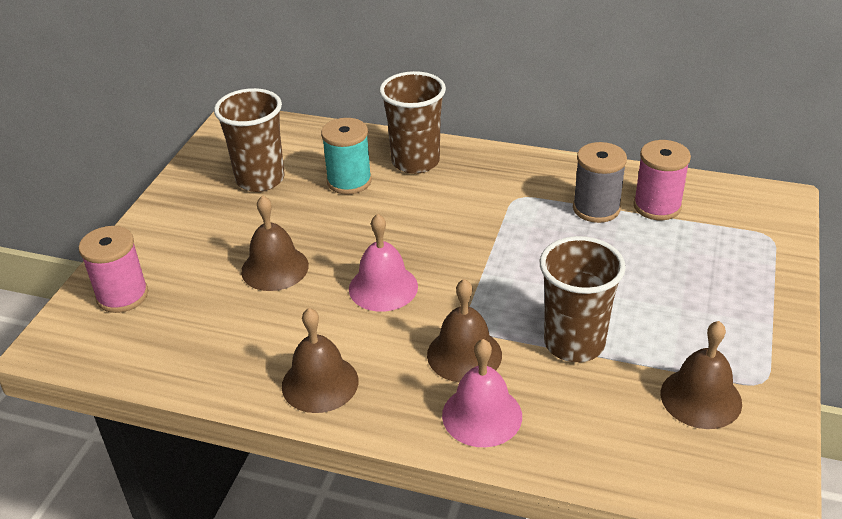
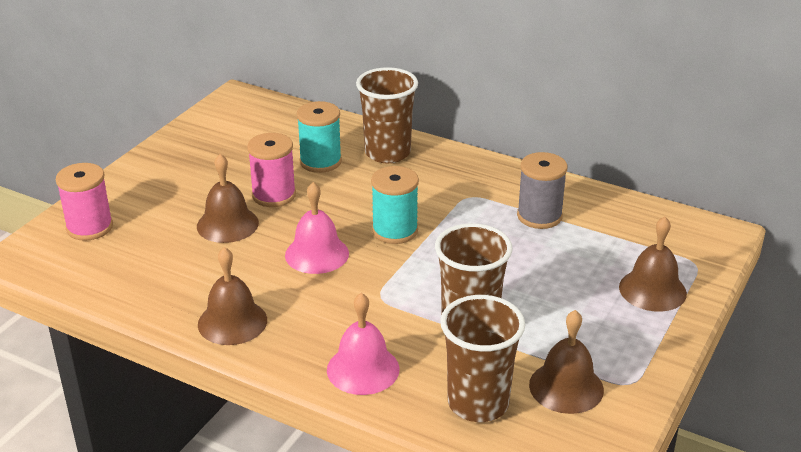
camera: 10 degrees right, 5 degrees down
brown cup [214,88,285,192] -> brown cup moved to [440,295,525,422]
brown bell [427,279,502,383] -> brown bell moved to [619,216,687,312]
pink spool [633,140,691,220] -> pink spool moved to [247,133,296,207]
none -> turquoise spool [371,166,419,244]

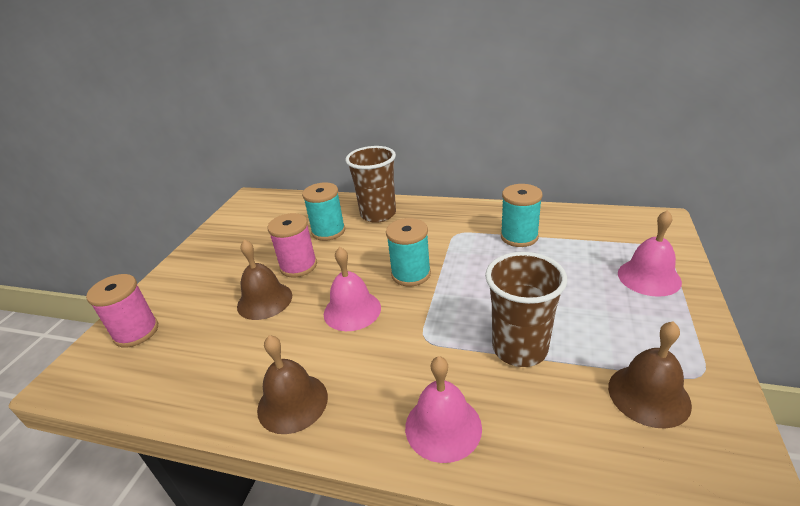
camera: 10 degrees left, 0 degrees up
brown cup [440,295,525,422] -> none
grey spool [517,152,568,229] -> turquoise spool [501,184,543,247]
brown bell [619,216,687,312] -> pink bell [618,210,682,297]

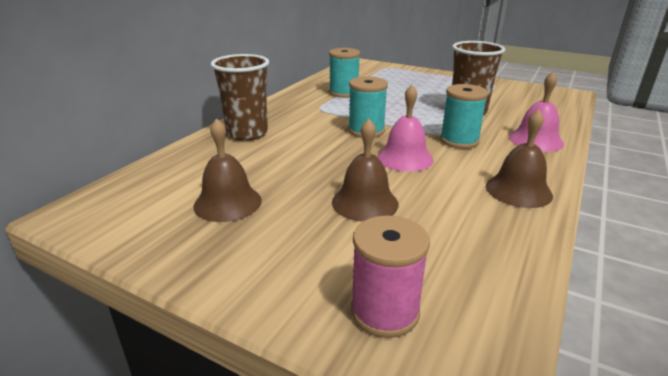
camera: 80 degrees left, 5 degrees down
pink spool [268,213,317,278] -> none
turquoise spool [302,182,345,241] -> turquoise spool moved to [440,84,488,149]
brown bell [608,321,692,429] -> brown bell moved to [194,118,262,222]
pink bell [618,210,682,297] -> none

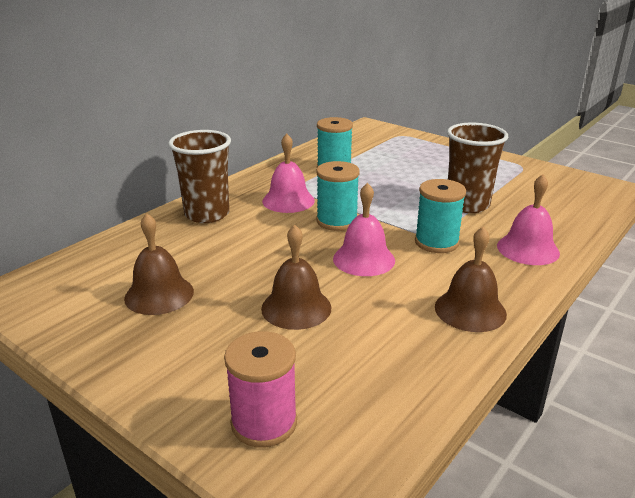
camera: 10 degrees right, 0 degrees up
none -> pink bell [262,134,315,213]

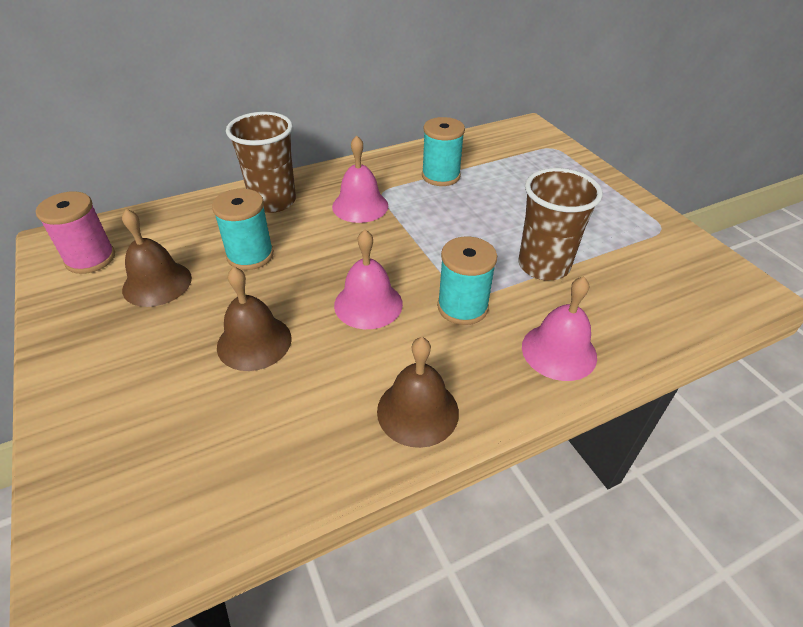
camera: 25 degrees right, 15 degrees up
pink spool [224,331,297,448] -> pink spool moved to [36,191,115,274]
turquoise spool [316,161,360,231] -> turquoise spool moved to [212,189,274,270]

